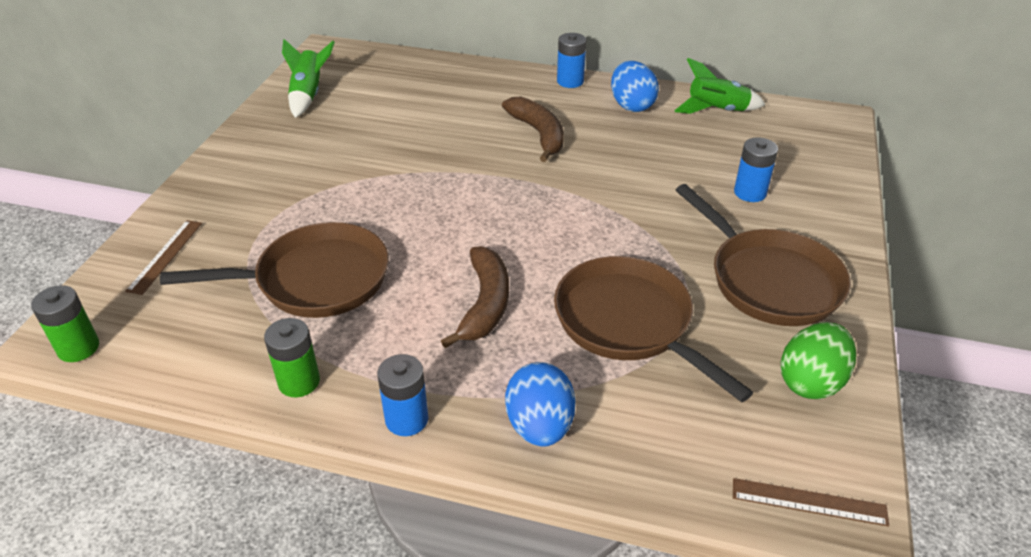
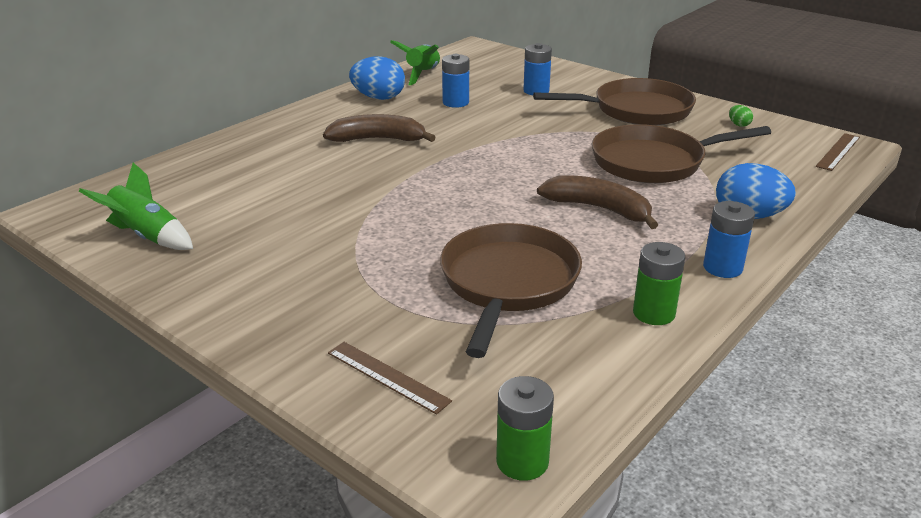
camera: 65 degrees left, 10 degrees down
blue battery [557,33,586,88] -> blue battery moved to [442,54,469,108]
green egg [781,322,856,399] -> green egg [729,105,753,127], size x0.45

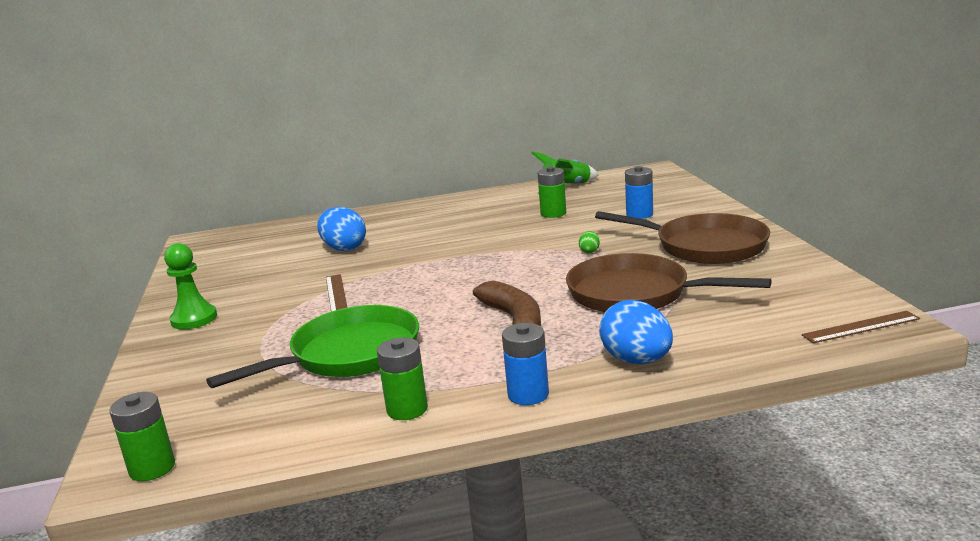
camera: 40 degrees right, 10 degrees down
green rocket [79,162,193,250] -> none
brown banana [323,114,436,142] -> none
brown ruler [328,342,452,415] -> brown ruler moved to [326,274,348,312]
blue egg [349,56,405,100] -> blue egg moved to [317,207,366,251]
brown pan [440,223,582,358] -> green pan [206,305,419,388]
blue battery [442,54,469,108] -> green battery [538,167,566,218]
green egg [729,105,753,127] -> green egg moved to [579,231,600,253]
none -> green pawn [164,243,217,329]

